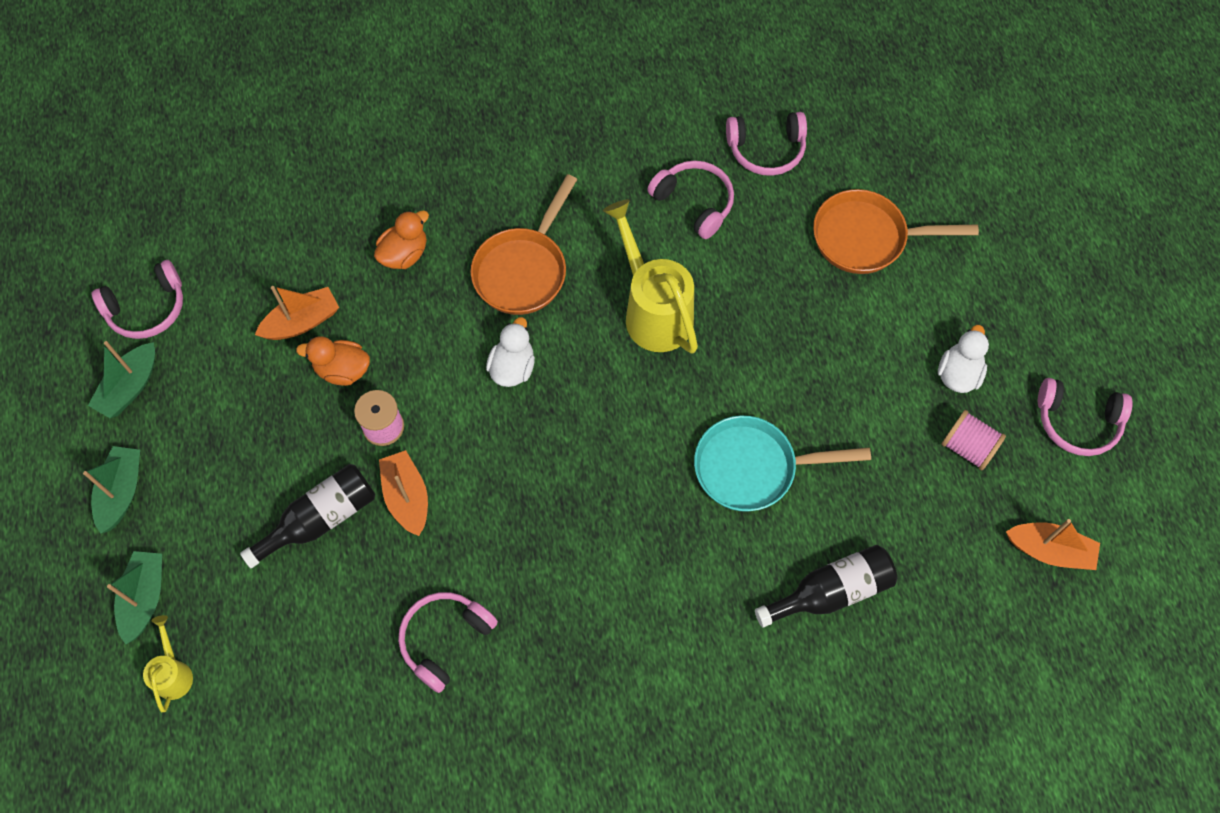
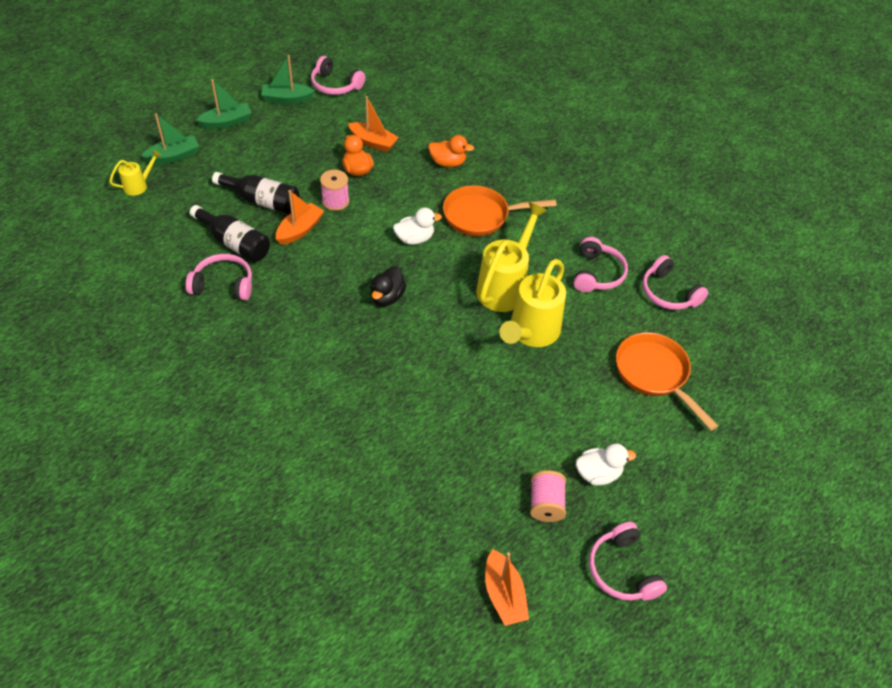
camera: 55 degrees right, 15 degrees down
turquoise pan [694,415,871,512] -> none
black bottle [755,545,897,627] -> black bottle moved to [190,205,270,262]
none -> black duck [370,266,406,306]
none -> yellow watering can [500,259,566,347]

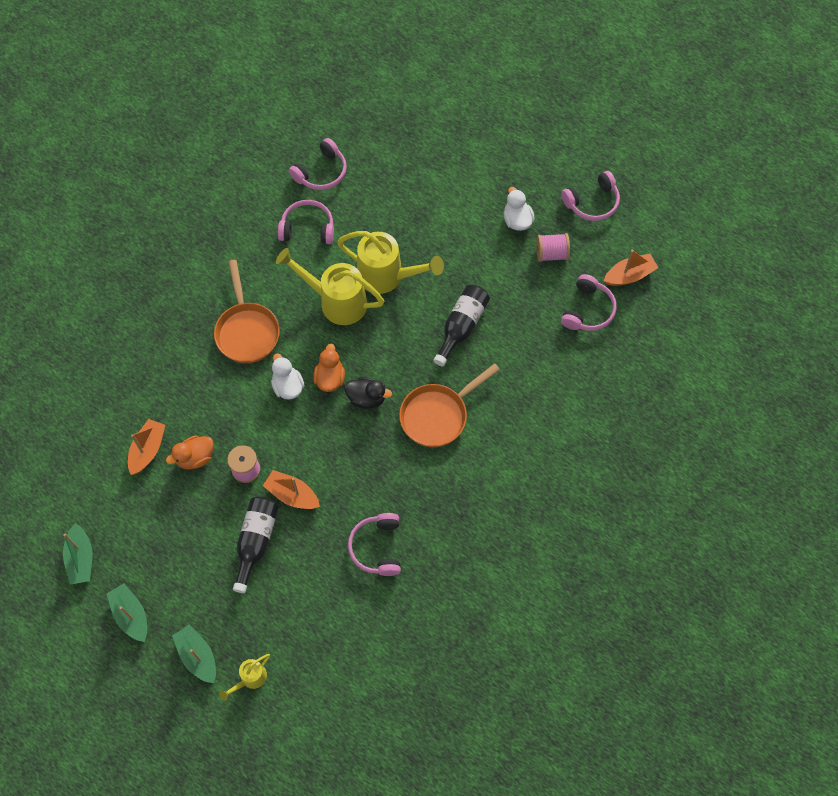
camera: 95 degrees left, 15 degrees up
yellow watering can [109,150,161,196] -> yellow watering can turned 90 degrees counterclockwise [219,654,270,701]
black bottle [190,205,270,262] -> black bottle moved to [433,285,490,366]
pink headphones [311,56,365,95] -> pink headphones moved to [561,274,617,331]
orange duck [428,135,474,167] -> orange duck moved to [313,344,345,392]
orange pan [616,332,718,431] -> orange pan moved to [399,363,500,447]

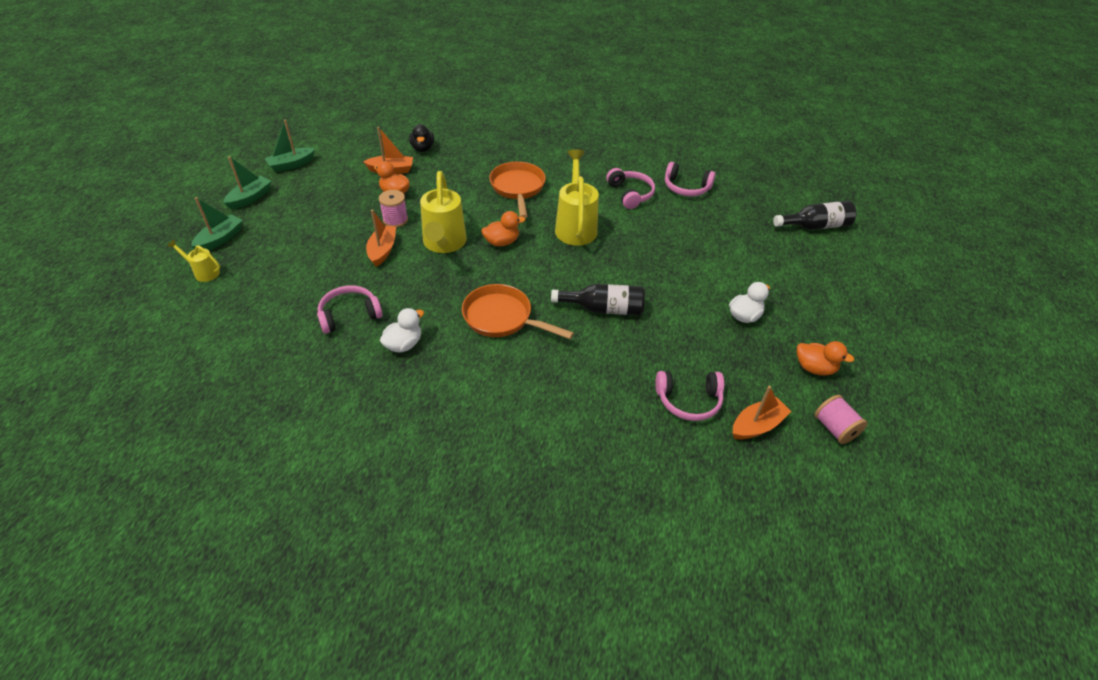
camera: 65 degrees right, 20 degrees down
orange pan [214,260,280,363] -> orange pan turned 120 degrees clockwise [489,162,546,218]
black bottle [233,497,279,593] -> black bottle moved to [773,201,857,230]
white duck [271,353,305,400] -> white duck moved to [380,308,424,353]
yellow watering can [337,231,444,294] -> yellow watering can moved to [420,171,467,253]
black duck [344,377,392,409] -> black duck moved to [409,124,434,152]
pink spool [536,233,570,262] -> pink spool moved to [815,395,868,444]
pink headphones [561,171,620,221] -> orange duck [797,341,854,376]
orange boat [604,250,658,286] -> orange boat turned 75 degrees counterclockwise [733,386,792,440]

